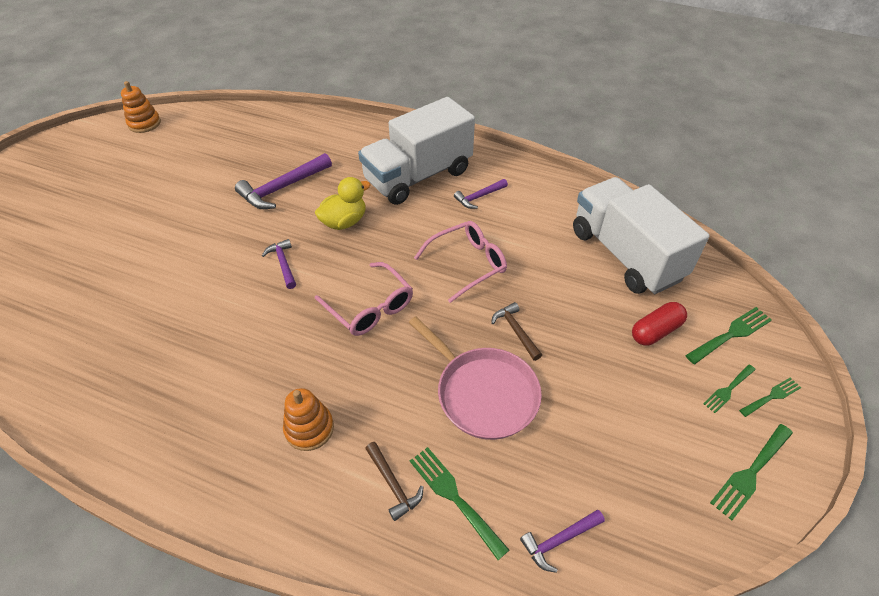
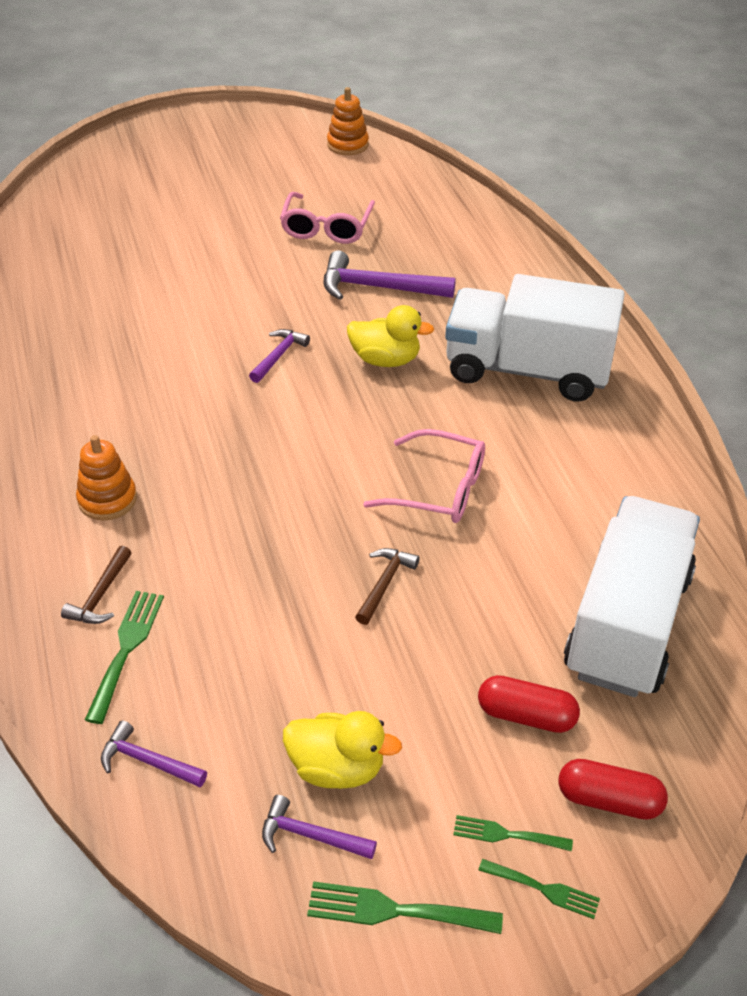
camera: 50 degrees right, 5 degrees down
pink glasses [315,262,413,336] -> pink glasses moved to [280,192,375,244]
pink pan [409,316,542,440] -> none
purple hammer [454,179,508,209] -> purple hammer moved to [262,795,377,859]
green fork [685,307,772,364] -> red capsule [558,759,668,820]
none -> yellow duck [283,711,402,789]

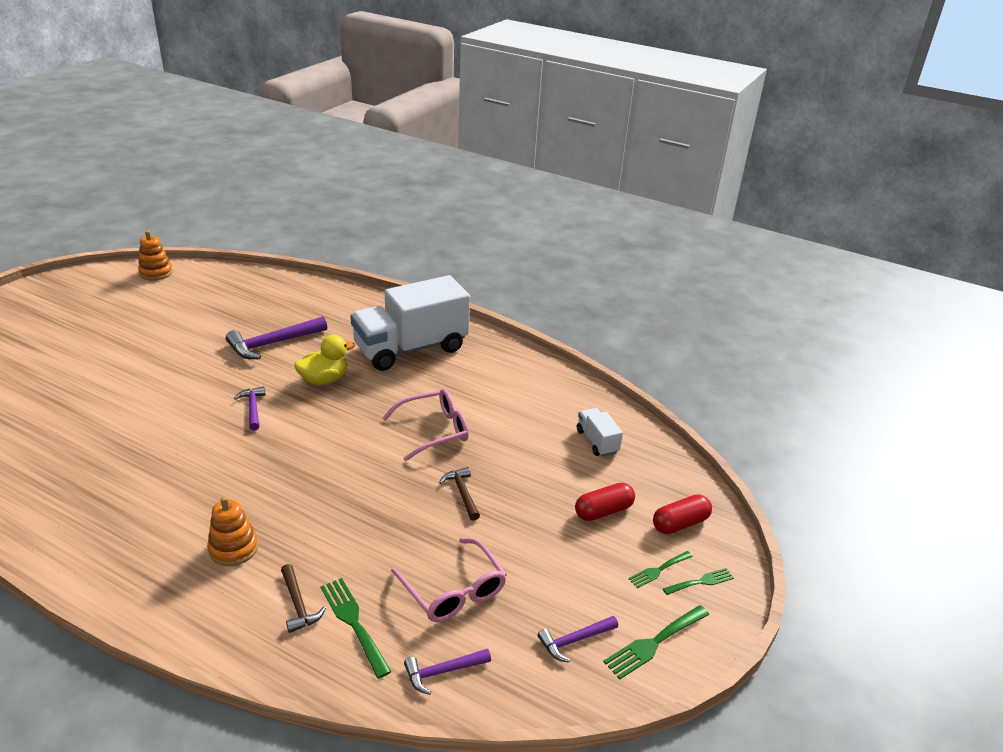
camera: 45 degrees left, 10 degrees down
pink glasses [280,192,375,244] -> pink glasses moved to [391,538,507,622]
yellow duck [283,711,402,789] -> none
white truck [564,496,700,697] -> white truck [577,408,623,457], size x0.43

